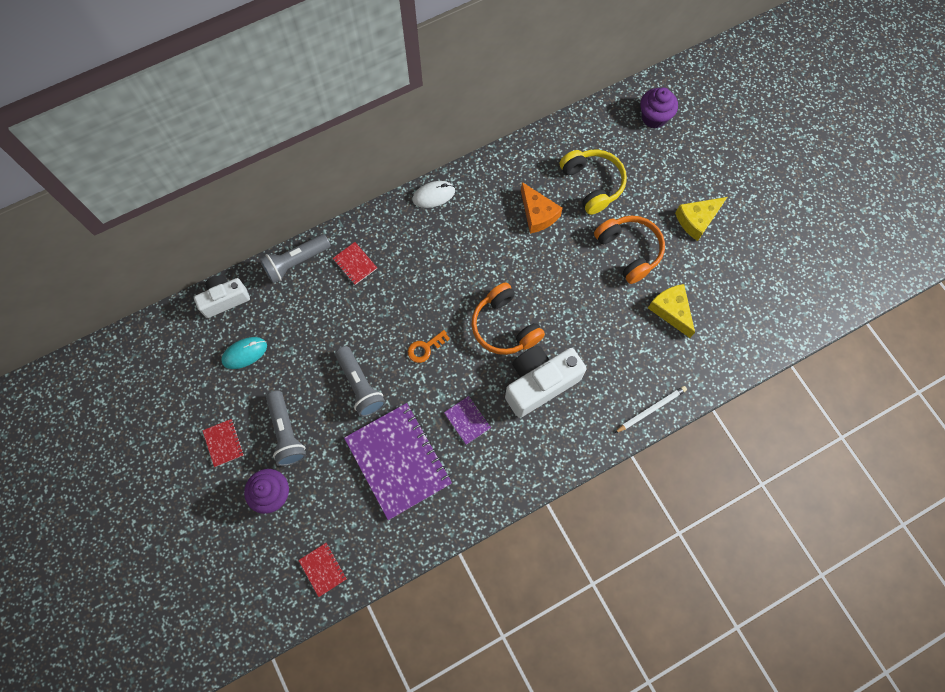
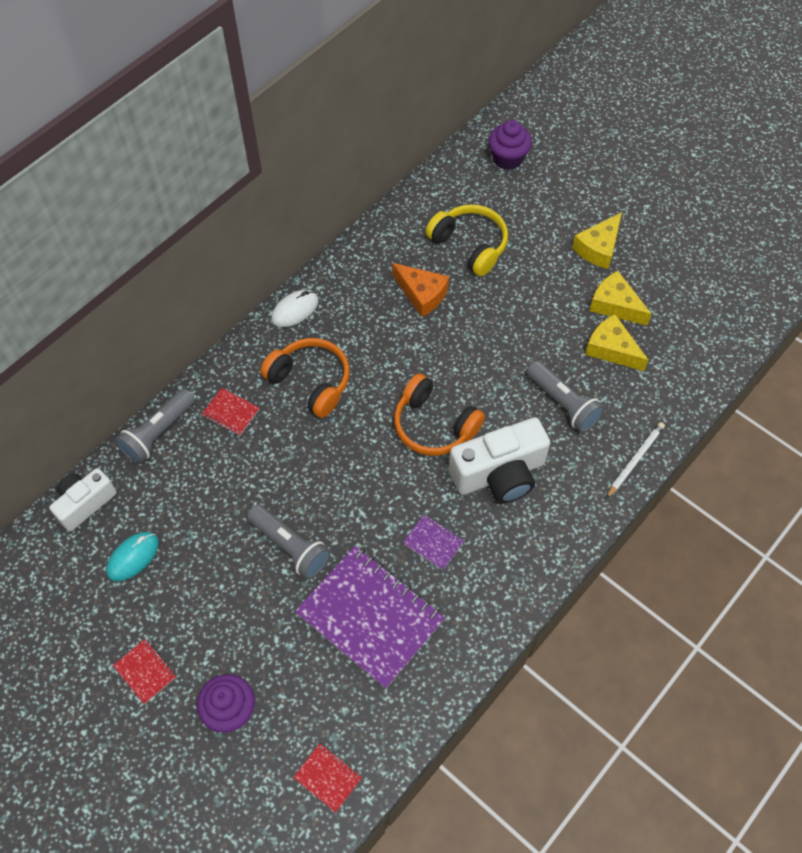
camera: 20 degrees left, 10 degrees down
grey flashlight [266,390,306,466] -> grey flashlight moved to [527,361,605,433]
orange key [408,330,450,363] -> none
white camera [505,346,587,418] -> white camera turned 150 degrees counterclockwise [449,417,550,503]
orange headphones [594,215,665,284] -> orange headphones moved to [260,338,350,418]
none -> yellow cheese [589,271,652,326]

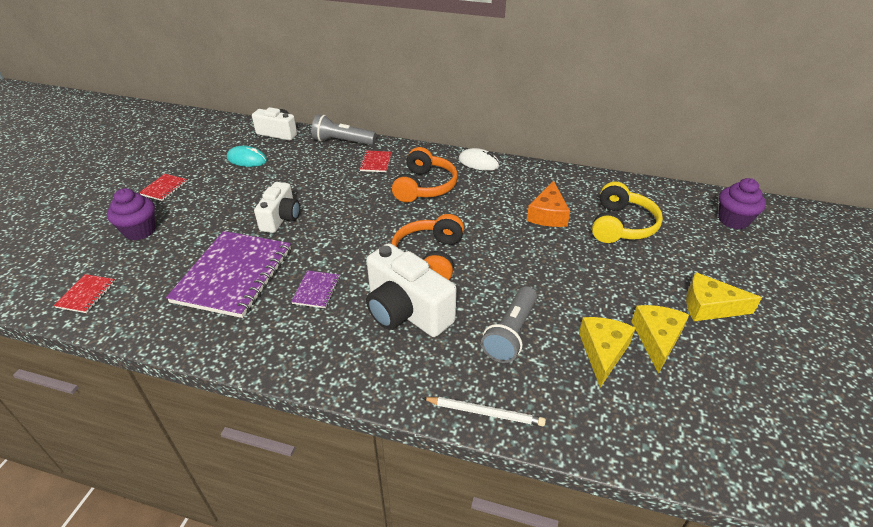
camera: 65 degrees right, 20 degrees down
grey flashlight [247,505,331,579] -> white camera [254,182,300,233]

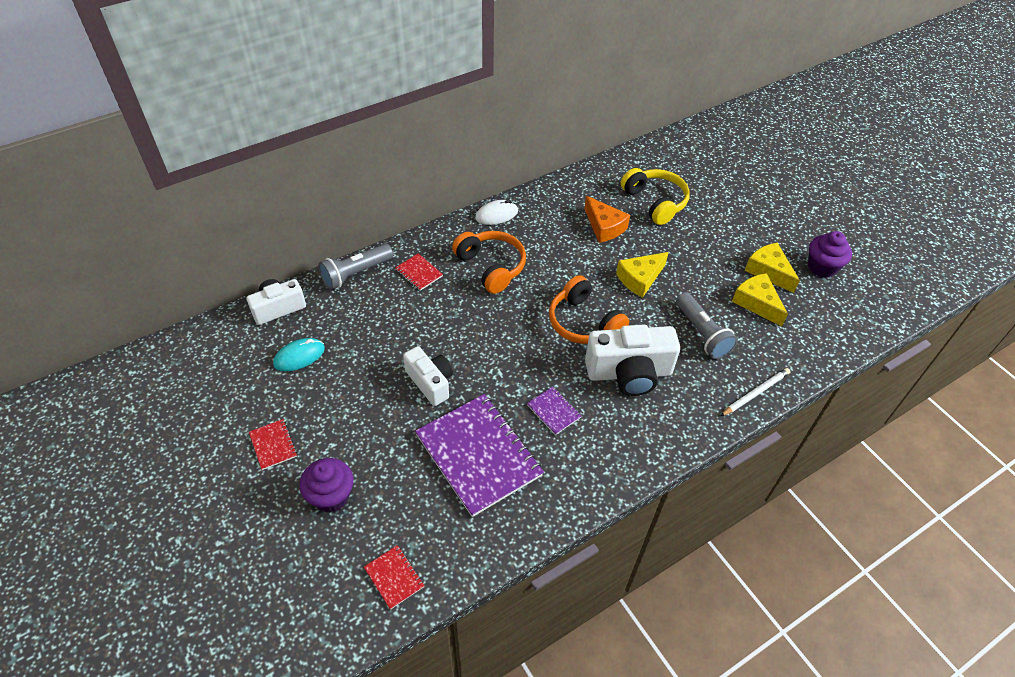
camera: 50 degrees left, 10 degrees up
yellow cheese [686,272,762,321] -> yellow cheese moved to [616,252,669,298]
purple cupcake [718,178,766,229] -> purple cupcake moved to [808,231,852,278]

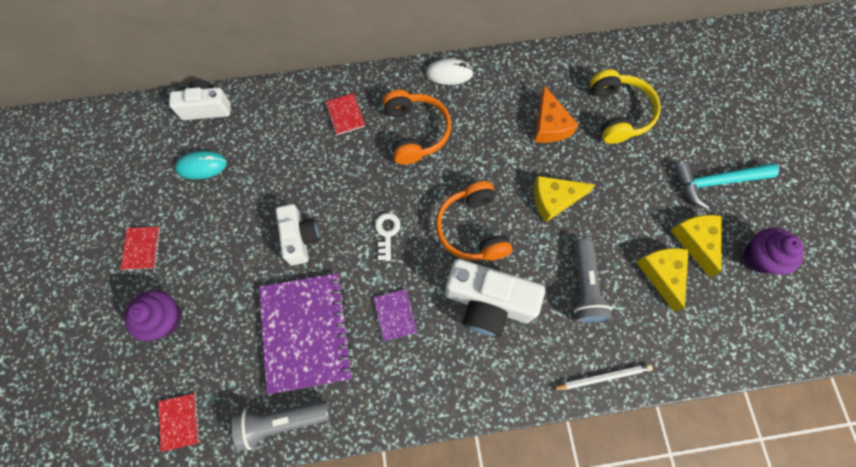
camera: 25 degrees right, 20 degrees up
grey flashlight [318,244,393,290] -> grey flashlight moved to [232,400,330,451]
none -> white key [375,213,401,261]
none -> turquoise hammer [674,162,779,209]

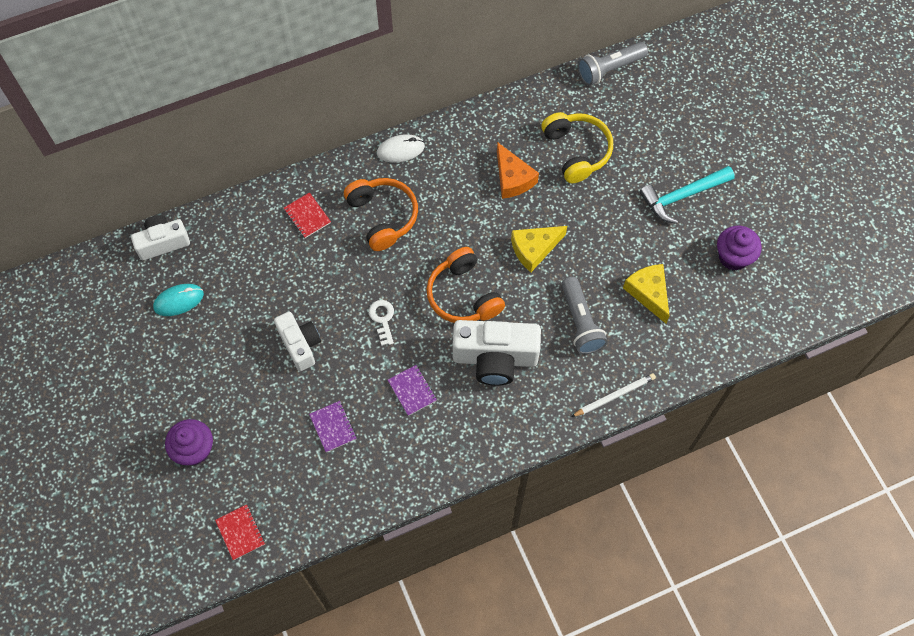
camera: 15 degrees left, 5 degrees down
red notebook [121,227,161,270] -> none
grey flashlight [232,400,330,451] -> grey flashlight moved to [578,42,648,86]
purple notebook [259,273,354,395] -> purple notebook [309,401,357,452], size x0.43
yellow cheese [670,215,722,277] -> none

